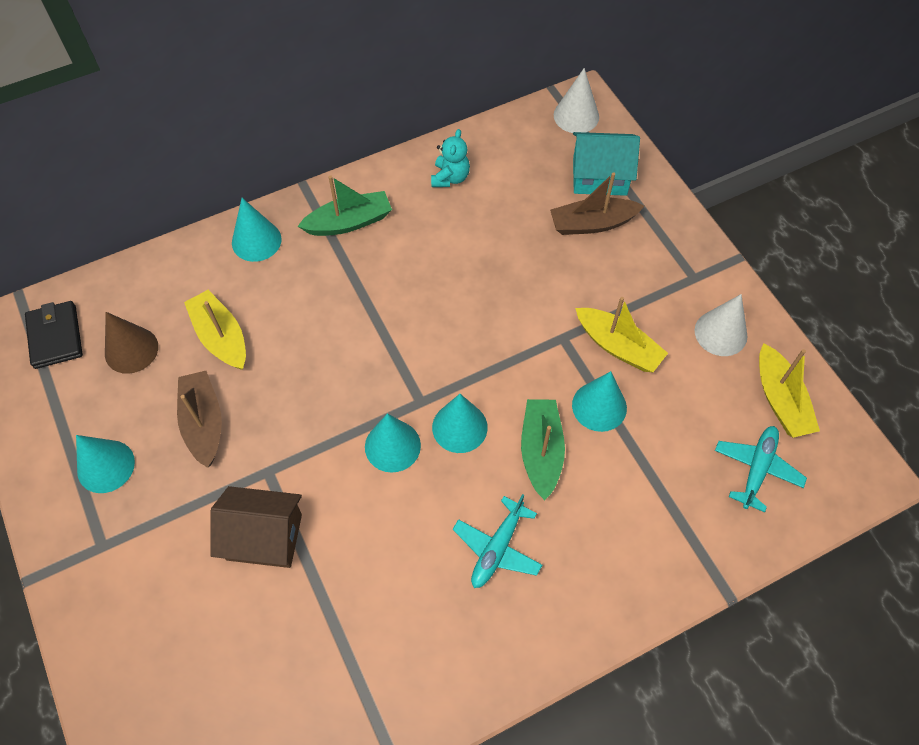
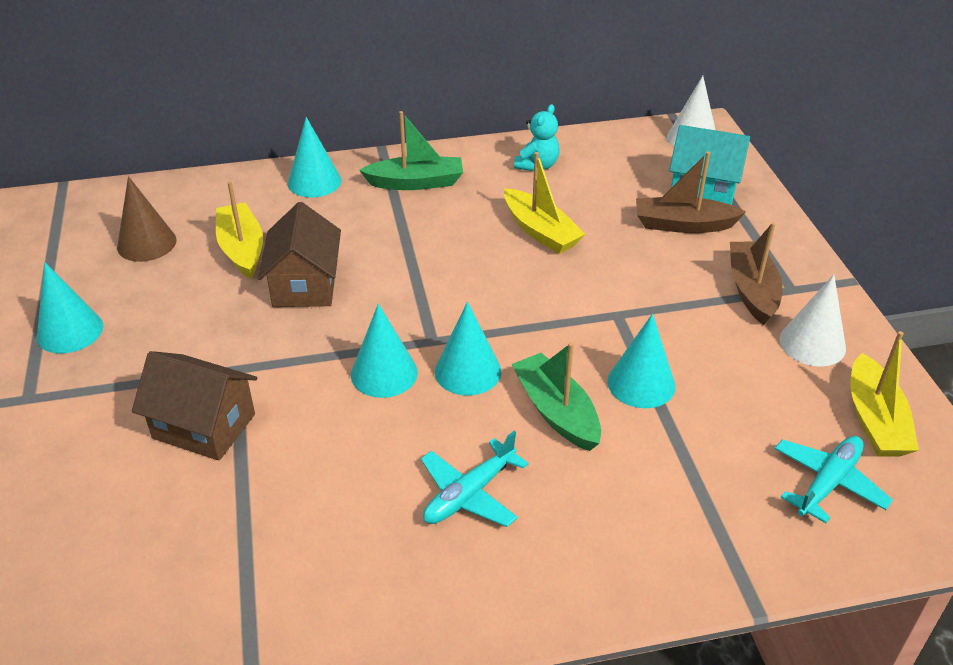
camera: 15 degrees right, 20 degrees down
black wallet [25,301,83,369] -> none
brown boat [177,371,222,468] -> brown boat moved to [730,222,783,325]
green boat [521,399,565,500] -> green boat turned 45 degrees counterclockwise [512,342,601,451]
yellow boat [575,297,668,372] -> yellow boat moved to [504,152,586,254]
none -> brown house [258,202,341,307]

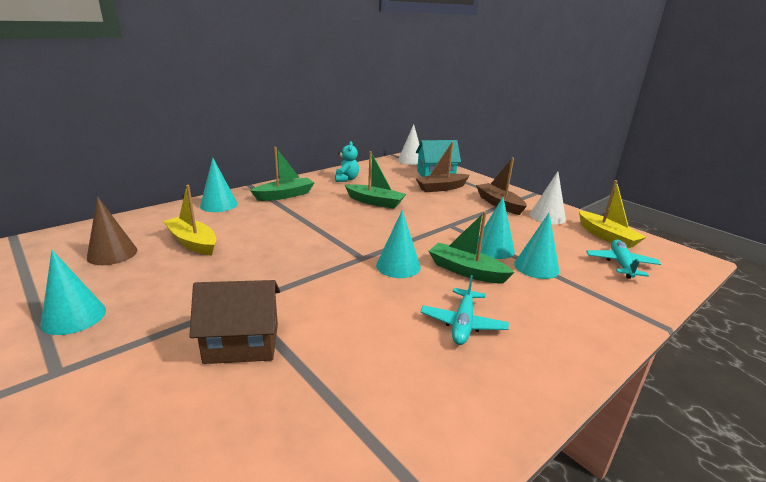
camera: 30 degrees left, 15 degrees down
brown house [258,202,341,307] -> none
turquoise cone [351,304,418,398] -> turquoise cone moved to [514,213,559,279]
yellow boat [504,152,586,254] -> green boat [345,151,406,209]

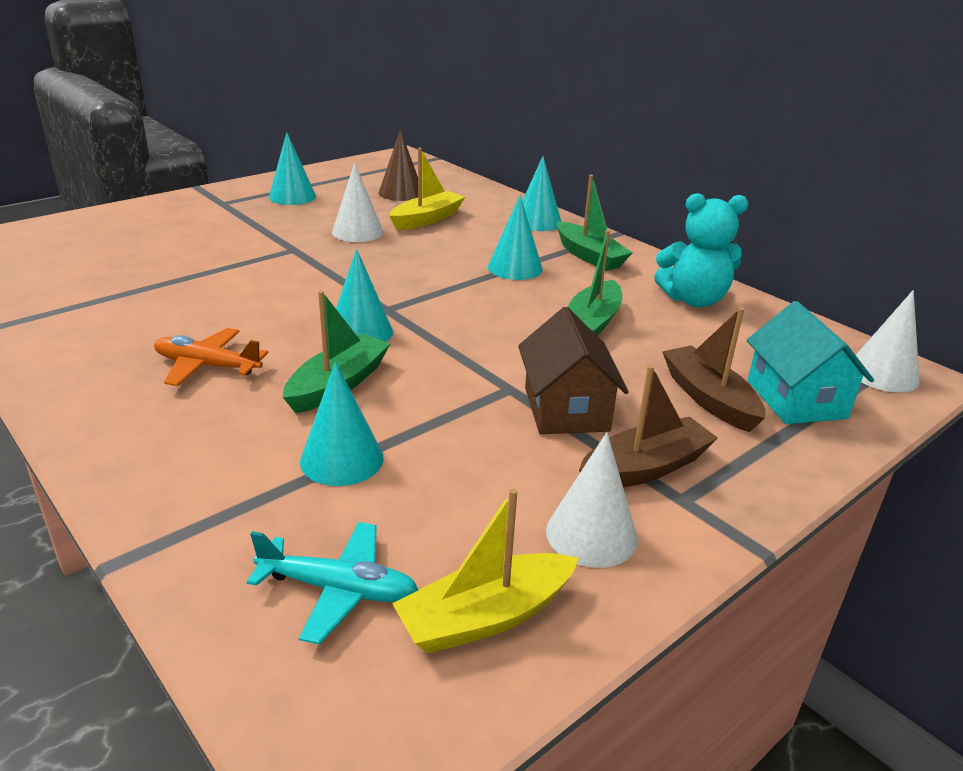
camera: 90 degrees right, 5 degrees up
brown house [189,280,280,364] -> brown house moved to [518,307,629,434]
turquoise teddy bear [335,141,359,182] -> turquoise teddy bear [654,193,748,308], size x1.58
turquoise plane [420,275,509,345] -> orange plane [154,328,268,386]
turquoise cone [476,197,515,259] -> turquoise cone moved to [488,195,543,280]
none -> white cone [332,163,383,242]

